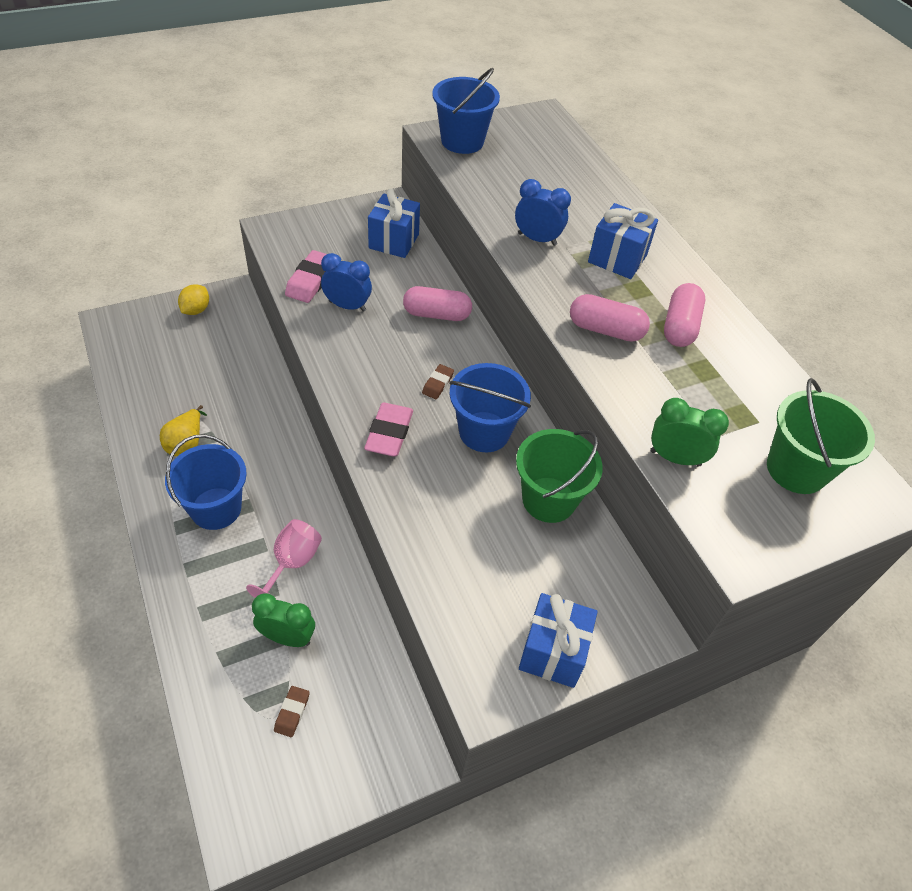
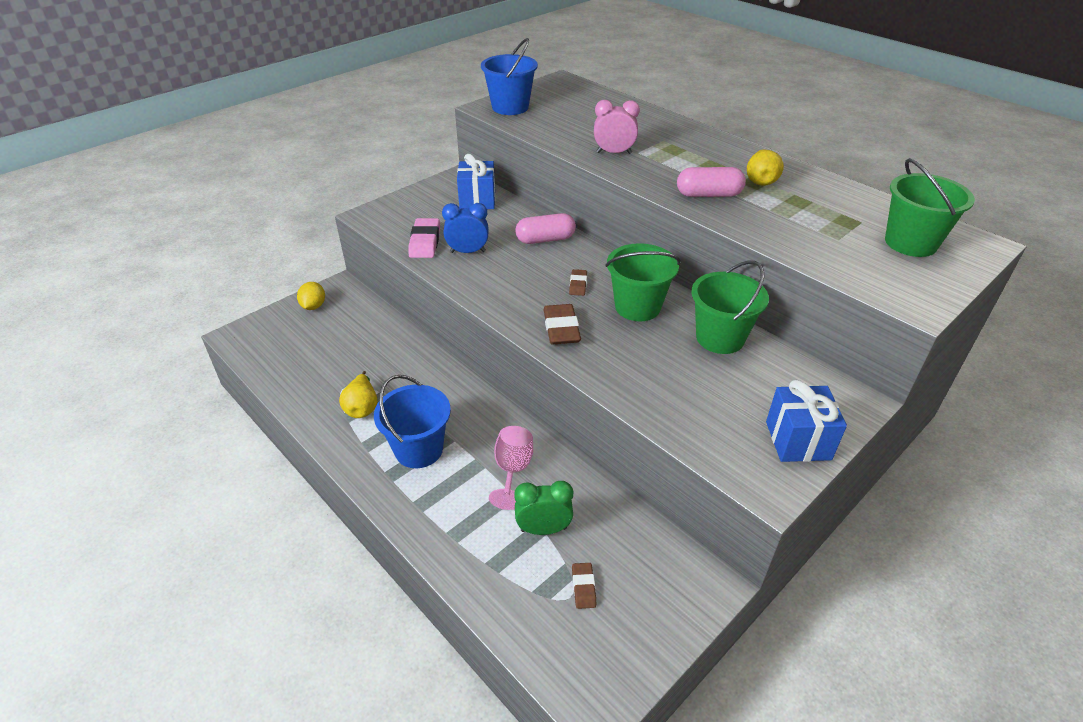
camera: 15 degrees left, 10 degrees down
pink eraser [364,402,413,456] -> brown eraser [544,304,581,344]
blue bucket [450,363,531,452] -> green bucket [605,243,681,321]
blue clock [515,179,571,246] -> pink clock [594,100,640,154]
blue gift [588,203,658,279] -> none
green clock [650,398,729,467] -> none
pink capsule [664,283,705,347] -> yellow pear [747,150,784,186]

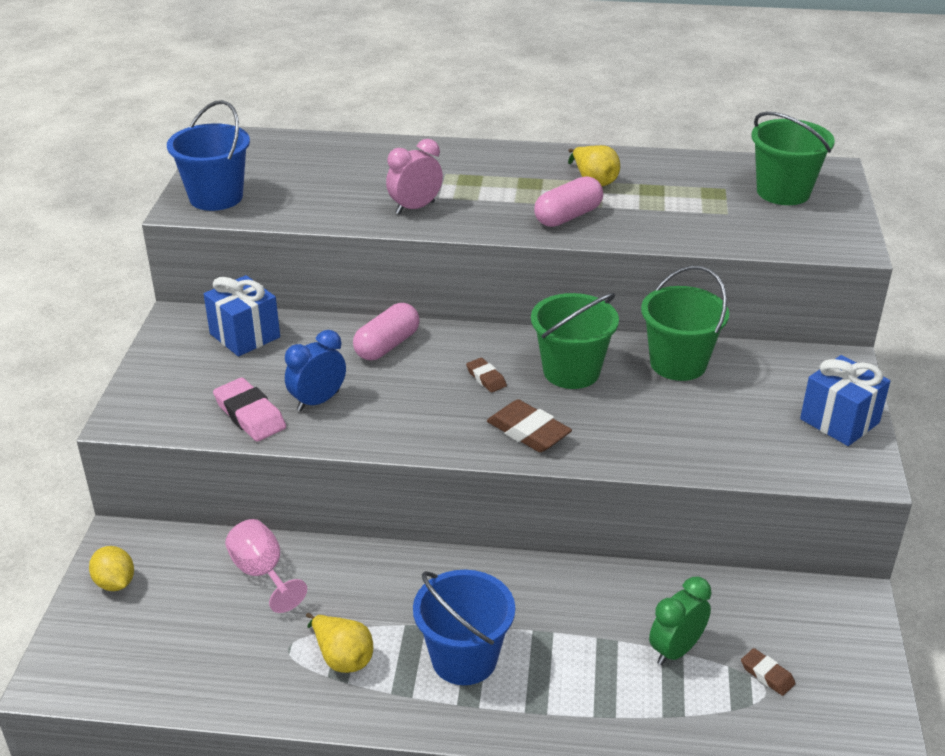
camera: 40 degrees left, 5 degrees down
pink goblet [489,426,533,510] -> pink goblet moved to [225,519,307,613]

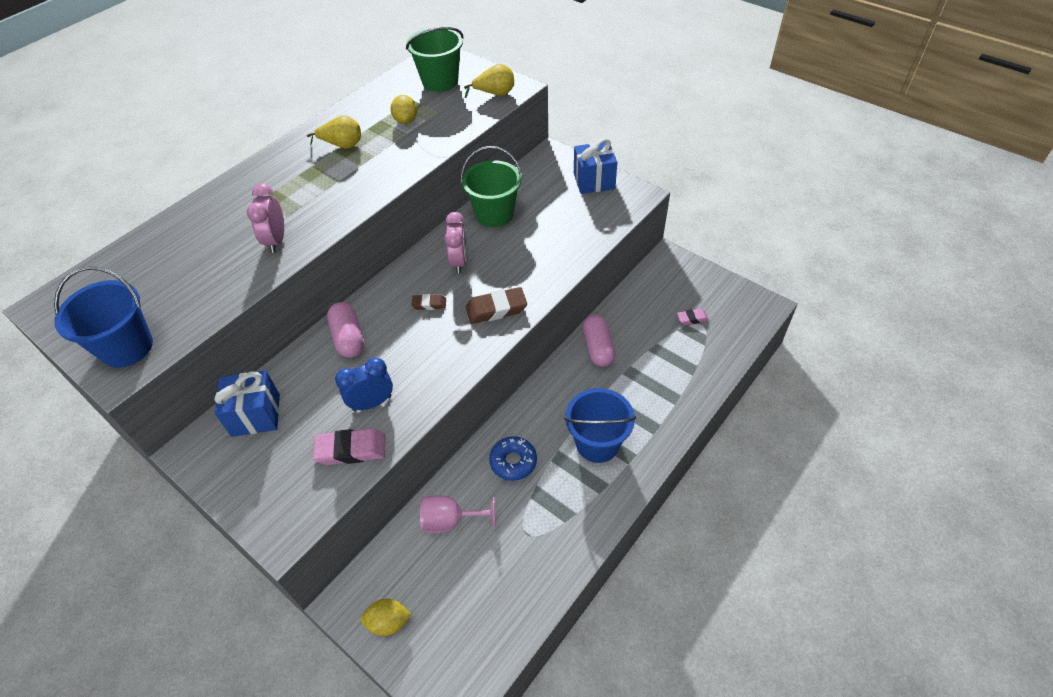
camera: 55 degrees left, 15 degrees up
blue clock [285,330,346,411] -> blue clock turned 75 degrees clockwise [335,357,393,411]
yellow pear [306,613,373,673] -> yellow pear moved to [464,64,514,98]
green bucket [531,293,619,389] -> pink clock [445,212,468,274]
pink capsule [534,176,603,227] -> pink capsule moved to [583,315,615,367]
green clock [649,577,711,665] -> none
brown eraser [741,648,796,696] -> pink eraser [677,308,709,325]
none -> yellow lemon [390,95,417,124]
none -> blue donut [489,436,537,481]

